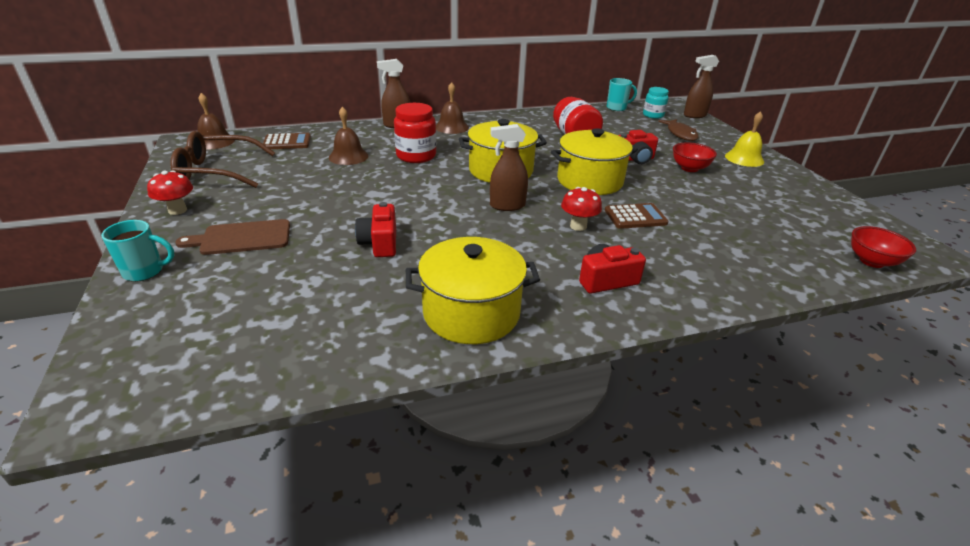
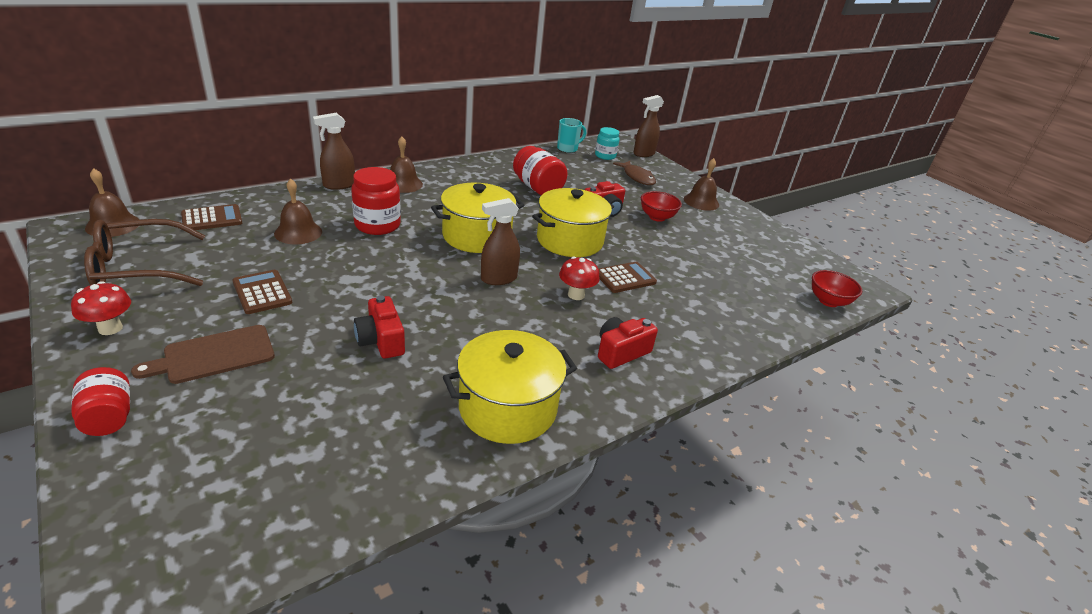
camera: 20 degrees left, 0 degrees up
turquoise mug [101,220,175,282] -> red jar [71,367,130,436]
yellow bell [725,111,764,167] -> brown bell [684,158,719,211]
none -> brown calculator [232,270,292,314]

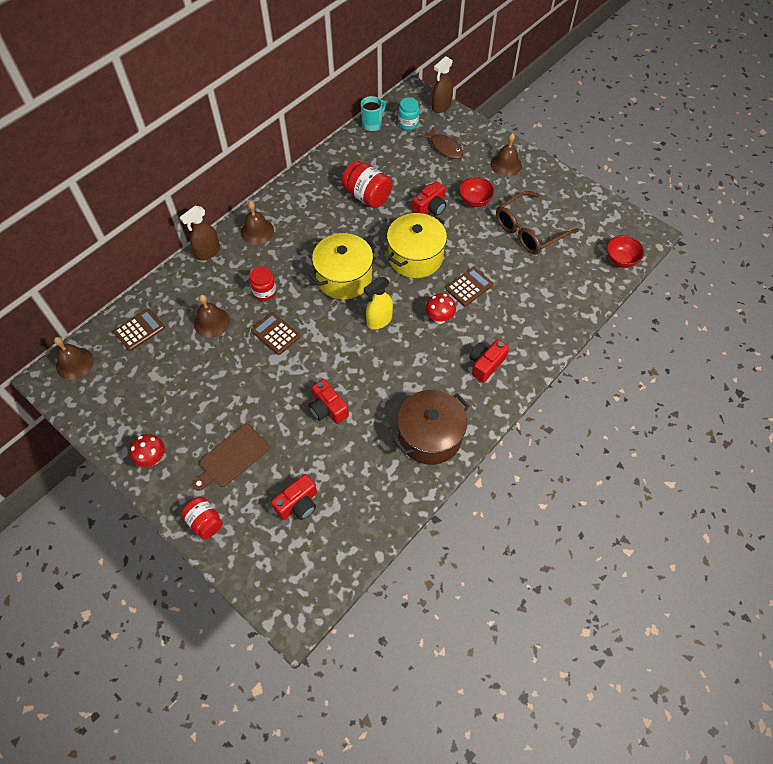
camera: 10 degrees left, 25 degrees up
brown glasses [84,219,205,286] -> brown glasses moved to [496,191,579,254]
brown calculator [232,270,292,314] -> brown calculator moved to [251,312,300,355]
red jar [351,167,401,235] -> red jar [250,266,276,301], size x0.65
yellow pot [443,330,577,444] -> brown pot [393,390,469,465]
brown spray bottle [481,198,520,285] -> yellow spray bottle [364,277,393,330]
none -> red camera [271,474,317,520]

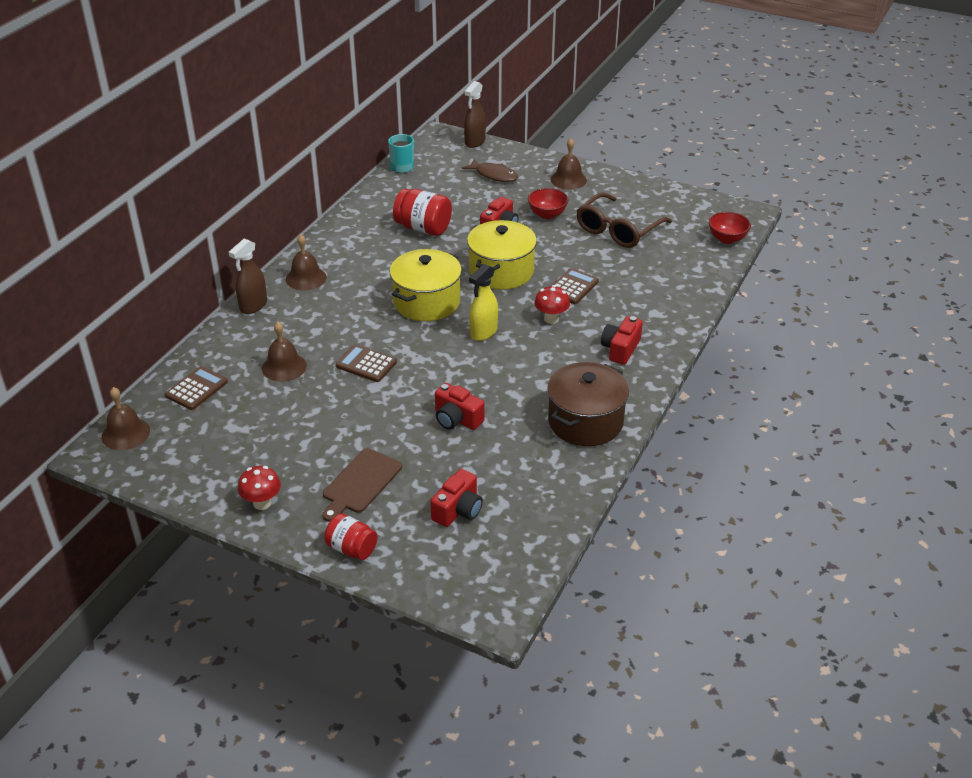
camera: 15 degrees left, 20 degrees down
red jar [250,266,276,301] -> none
turquoise jar [398,97,419,130] -> none

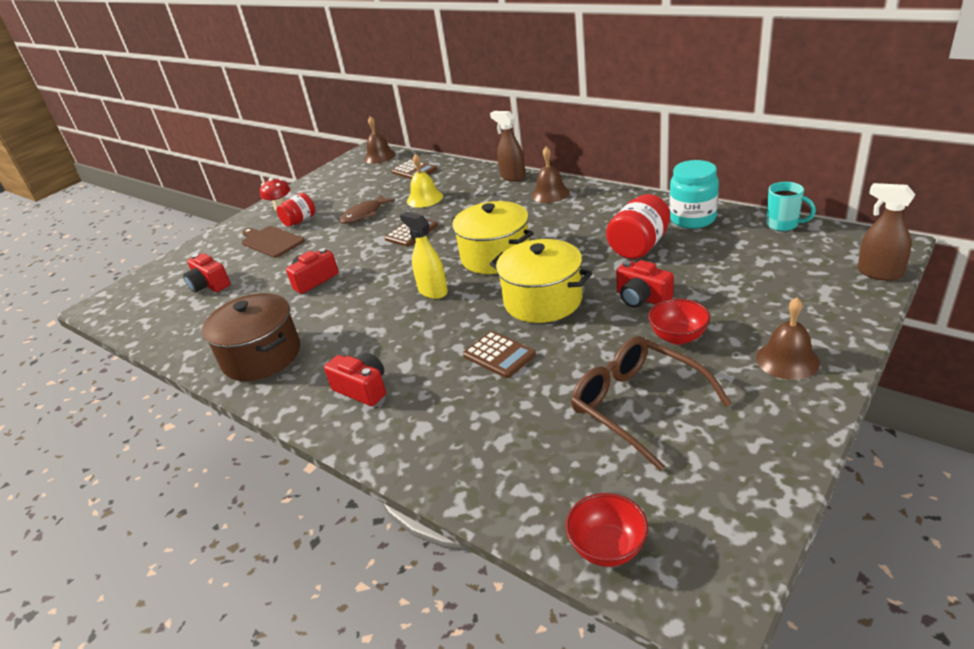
camera: 105 degrees right, 5 degrees down
brown bell [262,321,307,382] -> yellow bell [407,153,443,208]
red jar [324,513,378,560] -> red jar moved to [277,193,315,227]
brown fish [462,159,518,182] -> brown fish moved to [339,195,395,224]
red mushroom [534,285,570,324] -> none
none -> turquoise jar [669,160,719,229]

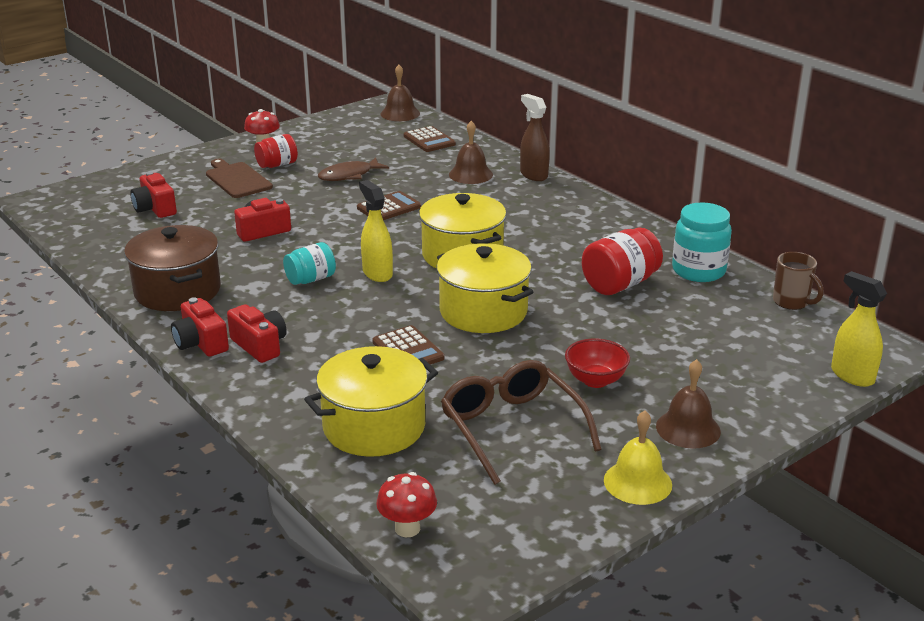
camera: 10 degrees right, 5 degrees down
yellow bell [407,153,443,208] -> yellow bell moved to [604,410,672,505]
brown bell [531,147,570,203] -> brown bell moved to [449,121,493,184]
red bowl [565,493,648,567] -> red mushroom [376,472,437,537]
red camera [616,260,674,308] -> red camera moved to [171,297,229,357]
turquoise mug [766,182,816,231] -> brown mug [773,252,823,310]
brown spray bottle [857,183,916,281] -> yellow spray bottle [831,271,887,387]
none -> turquoise jar [283,242,336,285]
none -> yellow pot [304,346,438,457]

